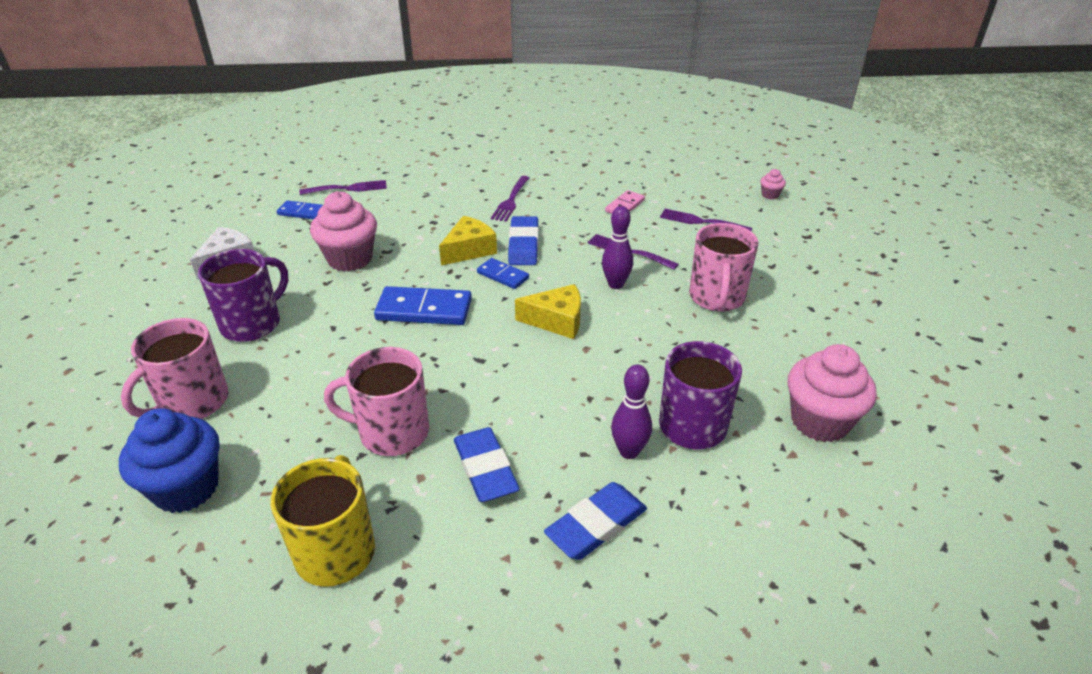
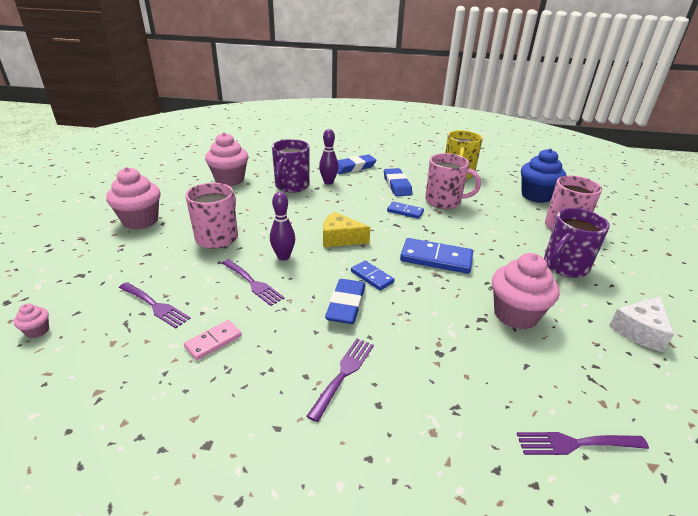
camera: 170 degrees left, 5 degrees down
blue domino [277,200,323,219] -> blue domino moved to [387,201,424,219]
yellow cheese [439,216,497,266] -> none
none -> pink cupcake [106,167,161,229]

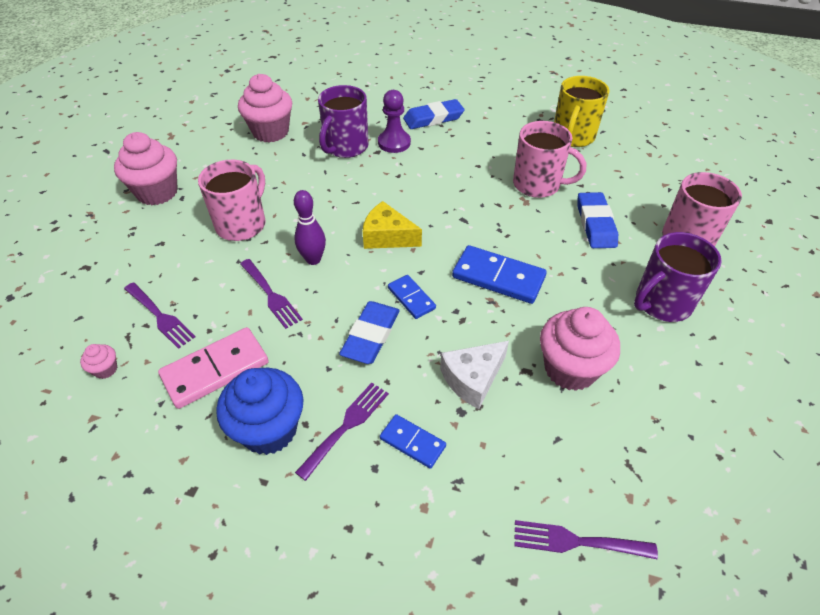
camera: 10 degrees right, 15 degrees up
pink cupcake [14,303,49,338] -> pink cupcake moved to [80,344,117,379]
pink domino [184,320,242,360] -> pink domino [158,327,269,409], size x1.73
purple bowling pin [319,129,338,185] -> purple pawn [378,90,411,153]
blue eraser [384,168,412,196] -> blue eraser moved to [577,192,618,248]
blue domino [387,201,424,219] -> blue domino moved to [380,414,446,469]
blue cupcake [521,148,566,203] -> blue cupcake moved to [216,368,304,455]
white cheese [609,296,674,352] -> white cheese moved to [440,341,509,409]

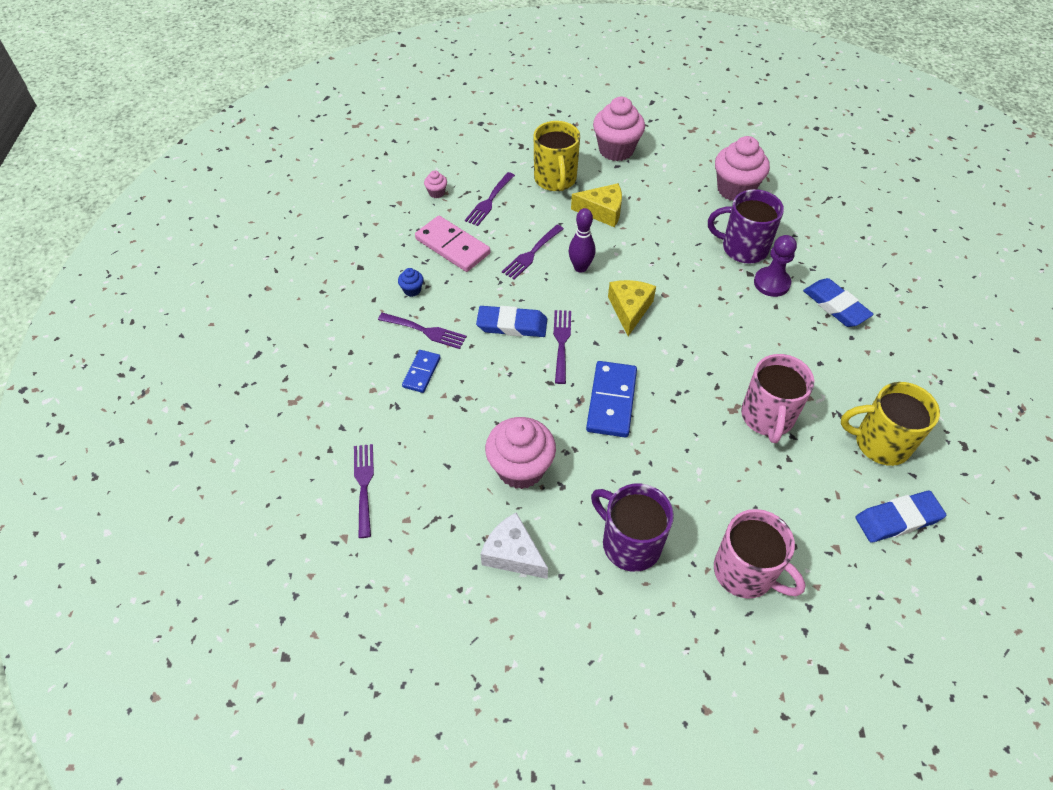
camera: 75 degrees right, 5 degrees up
pink mug [198,160,266,241] -> yellow cheese [571,183,622,227]
blue cupcake [216,368,304,455] -> blue cupcake [398,268,424,297], size x0.43
blue domino [388,275,436,319] -> purple fork [554,310,571,384]
white cheese [440,341,509,409] -> white cheese moved to [481,512,548,579]
blue eraser [577,192,618,248] -> blue eraser moved to [856,491,946,543]
none -> yellow mug [534,121,580,191]

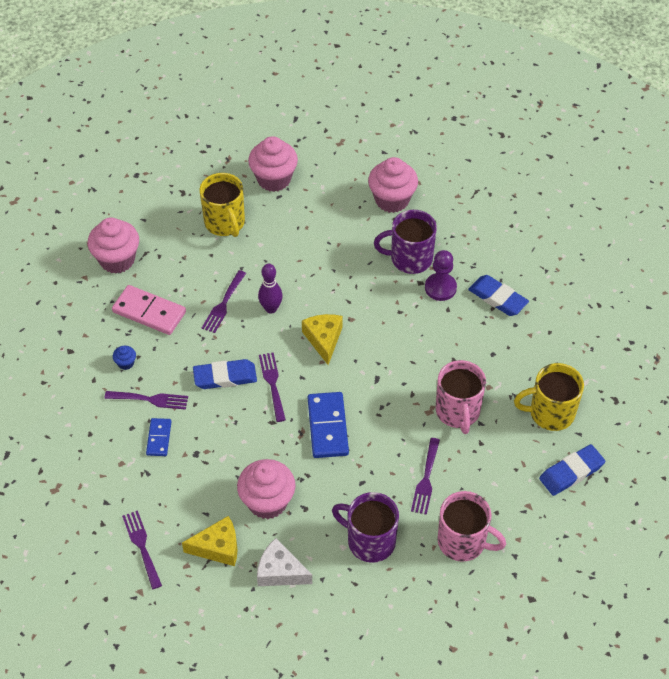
camera: 15 degrees left, 0 degrees up
pink cupcake [424,170,447,198] -> pink cupcake [88,217,139,274], size x2.30
purple fork [465,172,515,226] -> purple fork moved to [411,438,440,515]
yellow cheese [571,183,622,227] -> yellow cheese moved to [182,516,238,566]

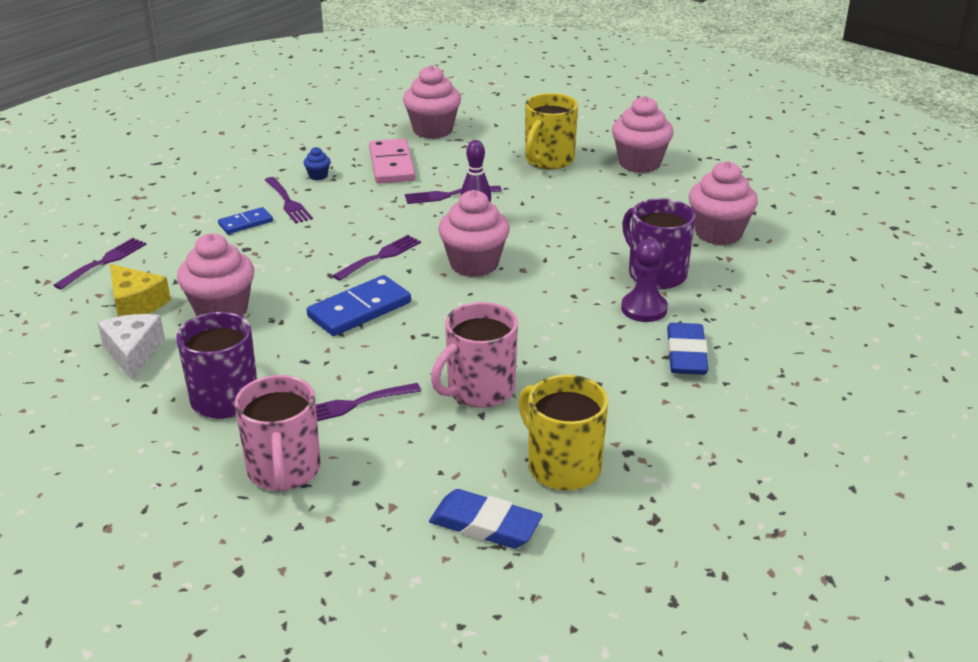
camera: 55 degrees right, 20 degrees down
blue eraser [193,359,257,389] -> none
yellow cheese [302,314,343,365] -> pink cupcake [438,190,510,277]

